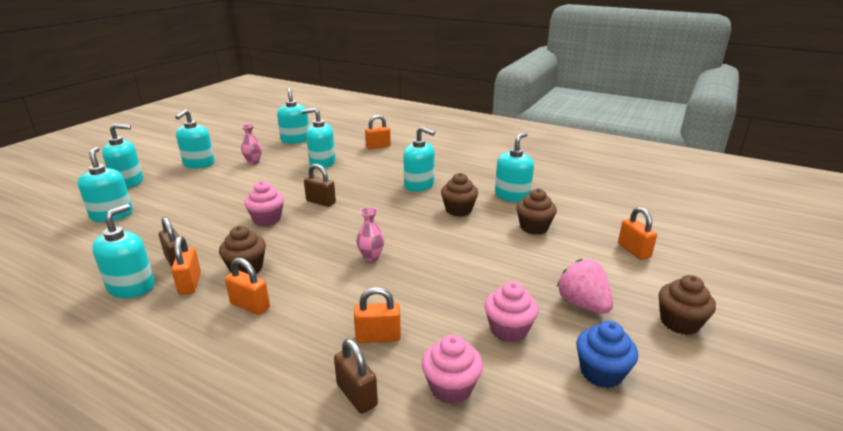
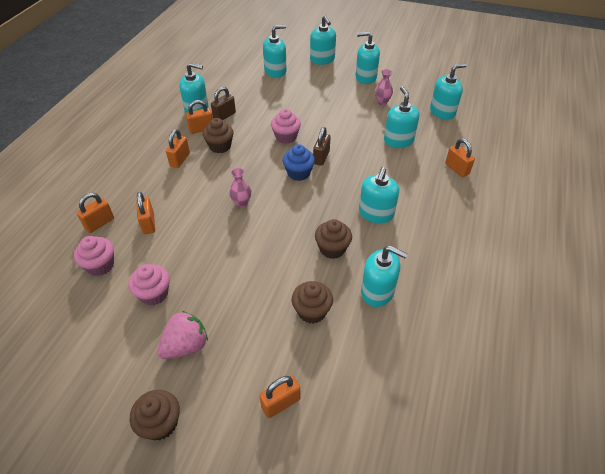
camera: 80 degrees right, 20 degrees up
brown padlock [334,339,378,414] -> orange padlock [77,193,114,233]
blue cupcake [576,321,638,388] -> blue cupcake moved to [283,144,315,181]

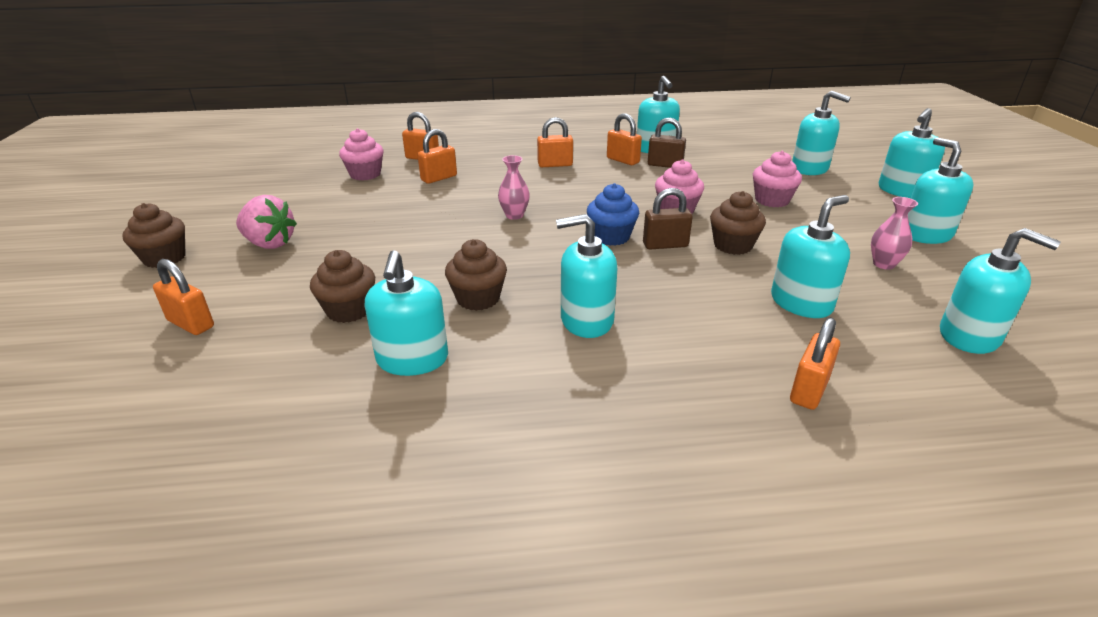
camera: 65 degrees right, 15 degrees down
pink cupcake [128,264,170,306] -> pink cupcake moved to [753,151,802,207]
brown cupcake [203,118,234,153] -> brown cupcake moved to [710,191,766,255]

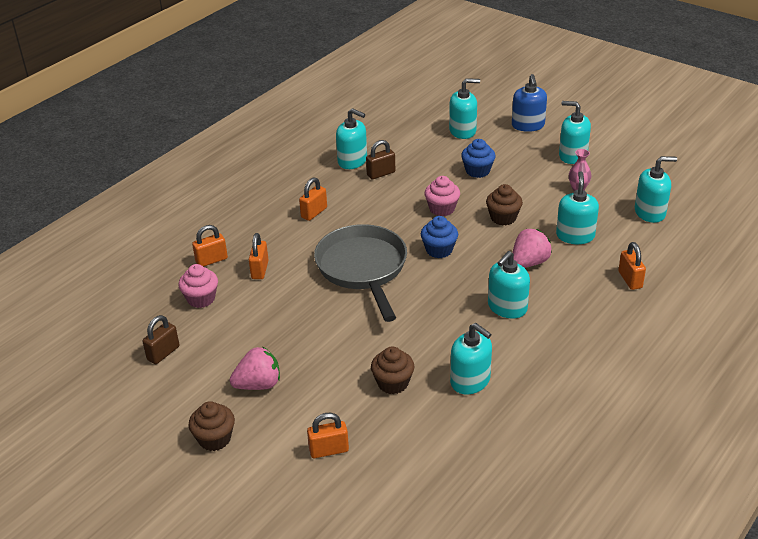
camera: 45 degrees left, 5 degrees up
brown cupcake [445,239,507,311] -> none
pink vase [498,155,530,220] -> grey pan [314,224,407,322]
orange padlock [607,113,642,165] -> none
brown padlock [643,188,693,249] -> brown padlock moved to [142,315,180,364]
pink cupcake [753,151,802,207] -> blue cupcake [461,139,496,178]
turquoise soap dispenser [878,108,945,198] -> blue soap dispenser [512,74,547,132]
none -> pink strawberry [512,229,552,268]

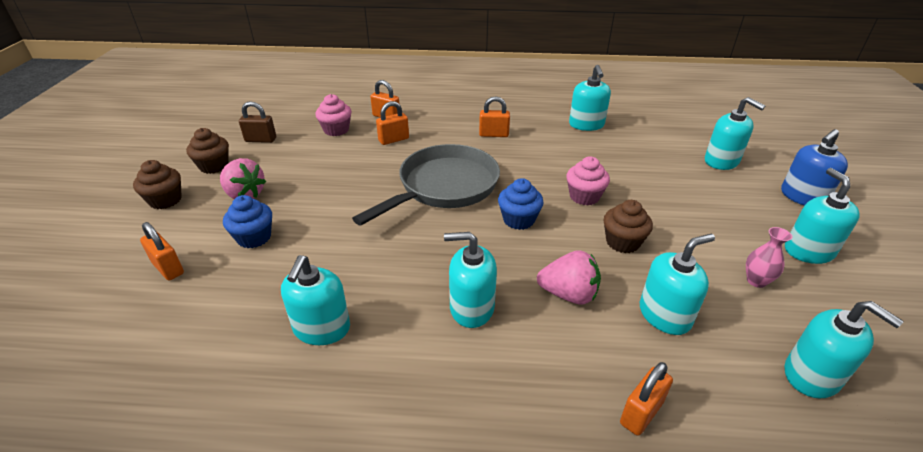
camera: 55 degrees right, 0 degrees up
brown padlock [366,140,395,179] -> none
brown cupcake [371,346,415,394] -> brown cupcake moved to [186,128,229,174]
blue cupcake [461,139,496,178] -> blue cupcake moved to [223,195,272,248]

